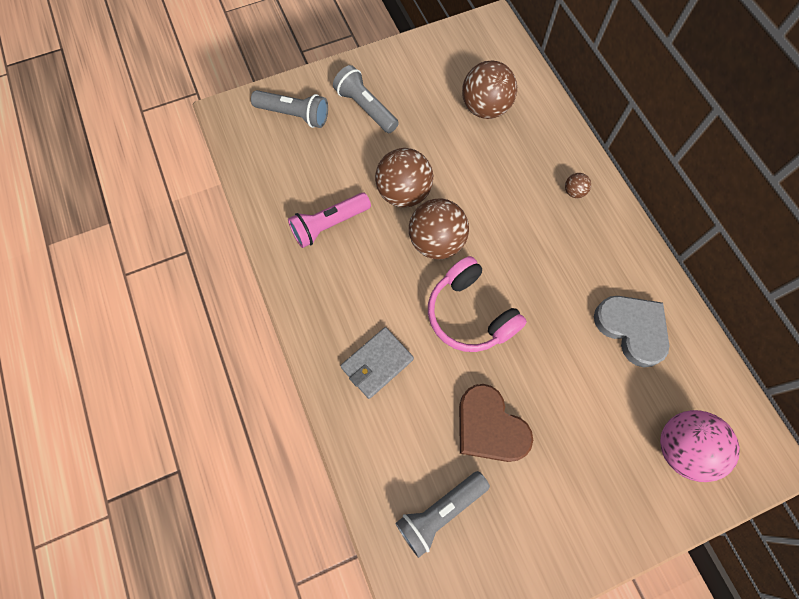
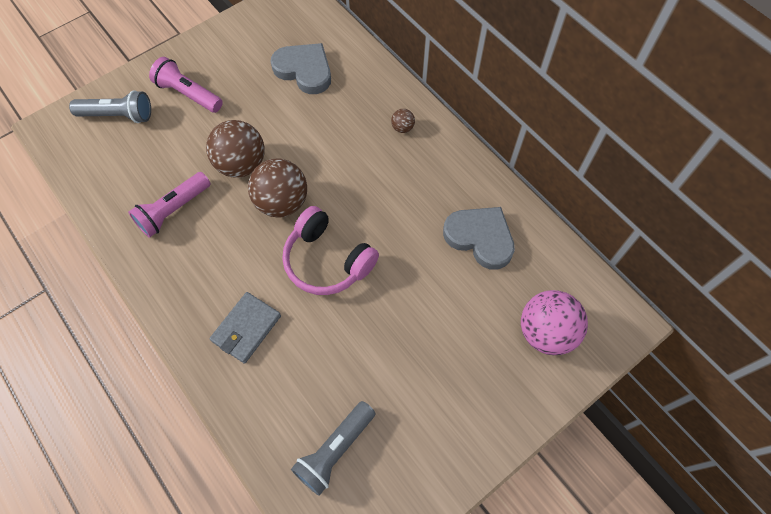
camera: 15 degrees left, 5 degrees down
grey flashlight [333,65,399,133] -> pink flashlight [149,57,223,113]
brown heart [459,384,533,462] -> none
brown ball [462,61,517,119] -> grey heart [271,43,331,94]

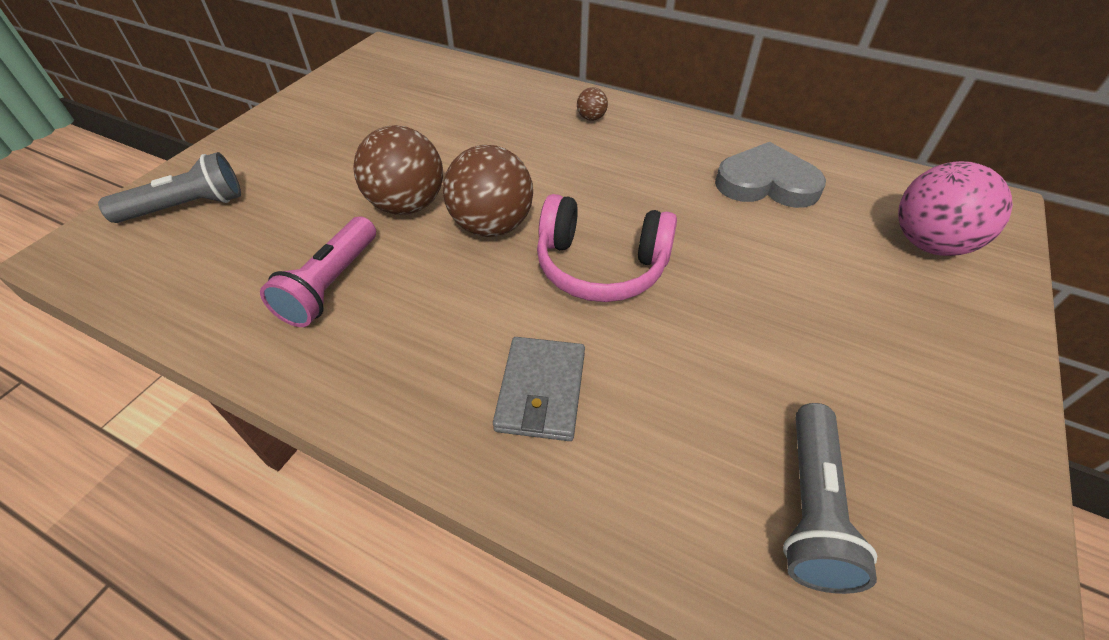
camera: 25 degrees left, 15 degrees down
pink flashlight [149,57,223,113] -> none
grey heart [271,43,331,94] -> none

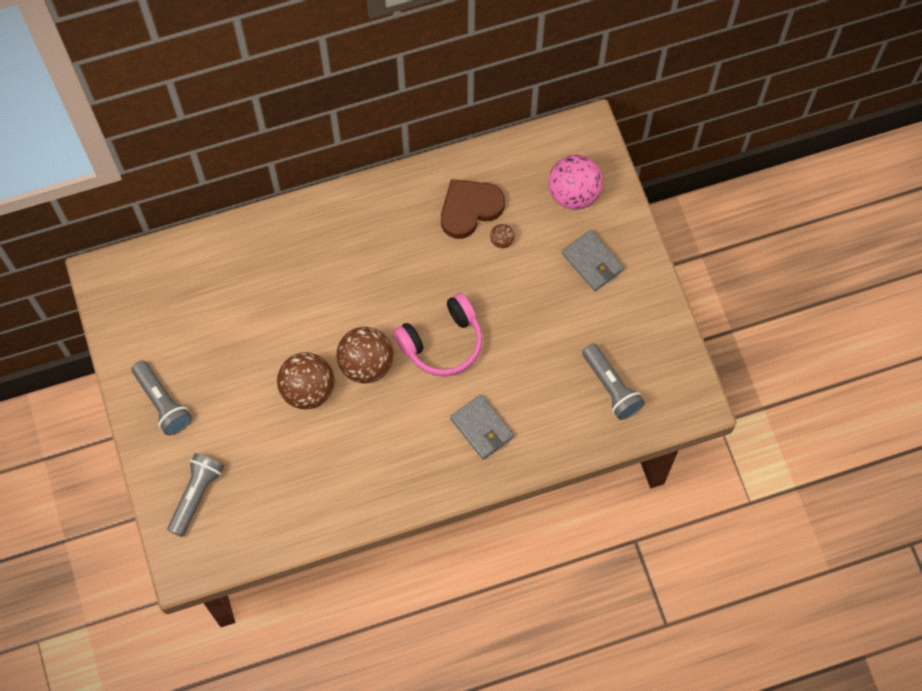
camera: 45 degrees left, 20 degrees up
pink flashlight [260,216,376,327] -> none
brown ball [577,87,608,121] -> brown ball moved to [490,224,514,248]
grey heart [715,142,826,208] -> brown heart [441,179,505,239]
none -> grey flashlight [132,360,192,435]
none -> grey wallet [562,230,624,291]

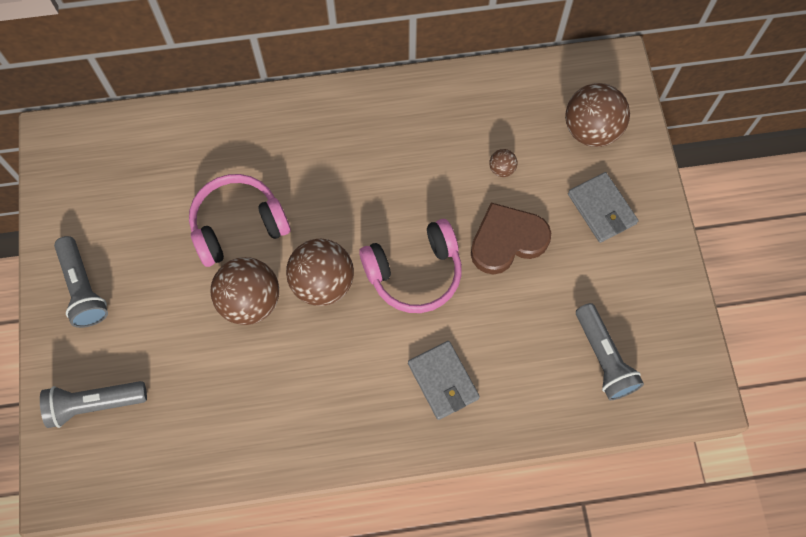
camera: 10 degrees right, 0 degrees up
grey flashlight [167,453,224,537] -> grey flashlight turned 135 degrees counterclockwise [40,381,147,428]
brown heart [441,179,505,239] -> brown heart moved to [471,202,551,275]
pink ball [548,155,603,210] -> brown ball [565,83,630,147]
none -> pink headphones [189,174,290,267]

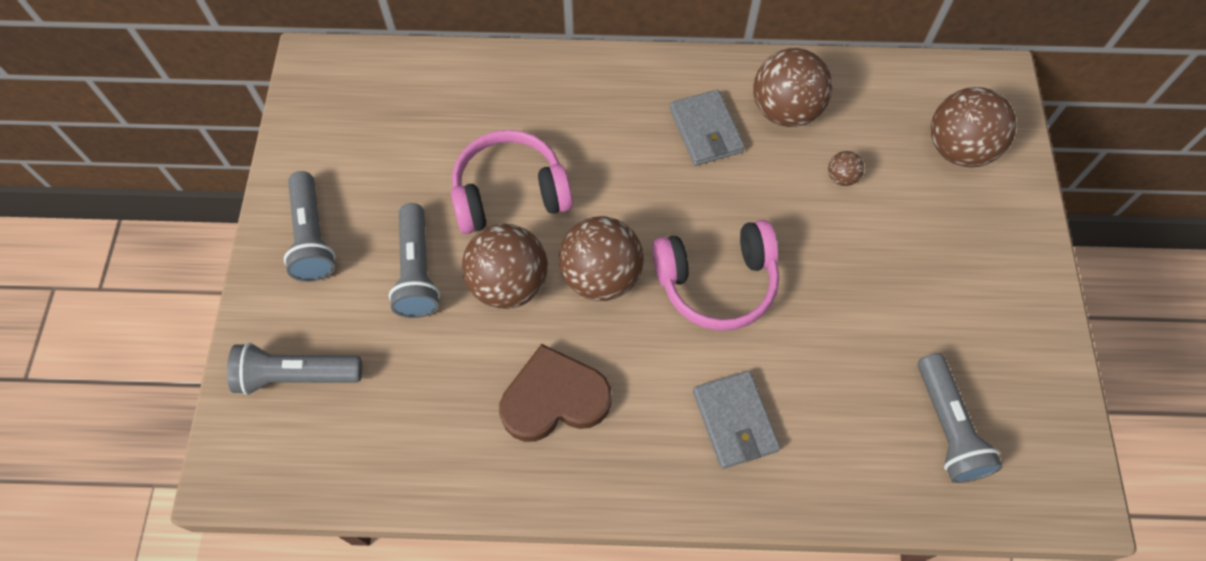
camera: 10 degrees right, 5 degrees down
brown heart [471,202,551,275] -> brown heart moved to [499,344,612,442]
grey wallet [568,172,638,243] -> grey wallet moved to [670,90,745,166]
none -> grey flashlight [389,203,440,318]
none -> brown ball [753,48,832,127]

